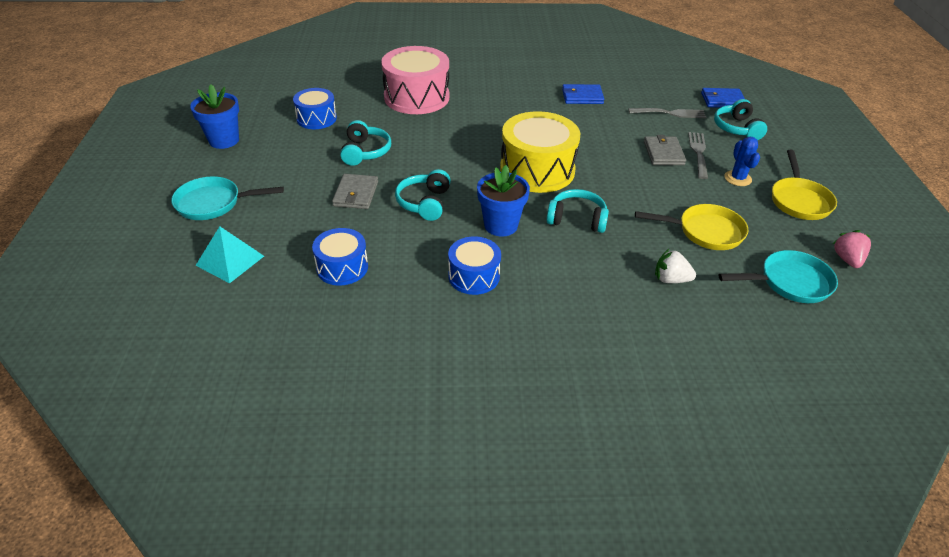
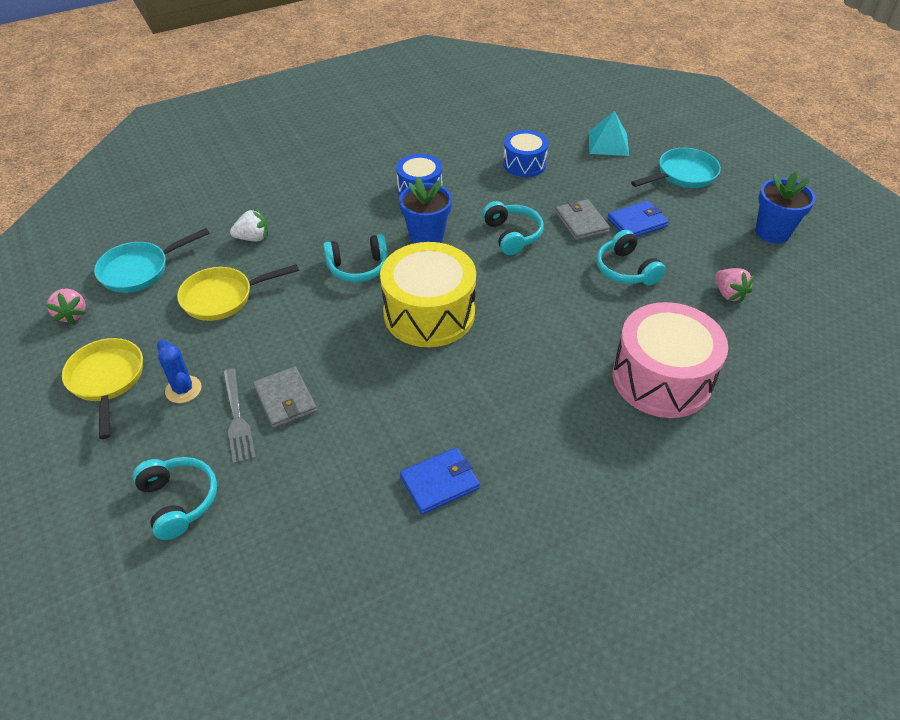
camera: 155 degrees right, 5 degrees up
blue drum [293,88,337,129] -> pink strawberry [715,268,754,303]
grey fork [629,108,706,118] -> none
blue wallet [701,88,745,108] -> blue wallet moved to [607,201,669,237]

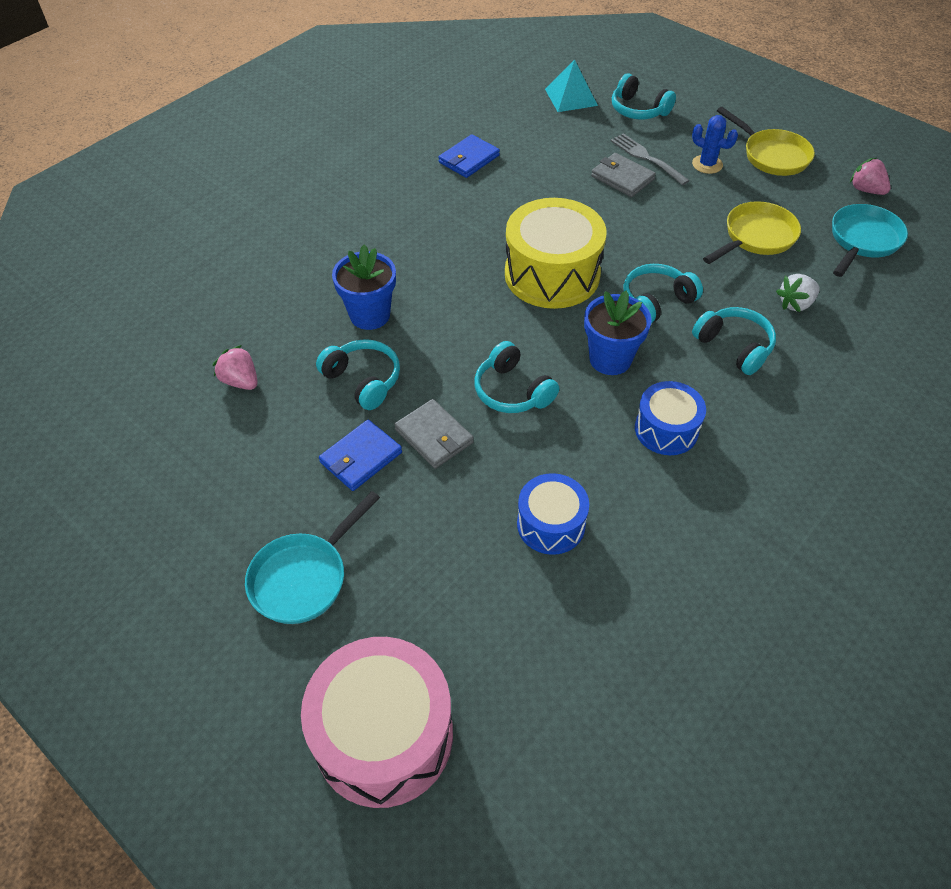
camera: 160 degrees right, 5 degrees up
turquoise pyramid [589,111,629,156] -> turquoise pyramid moved to [545,60,598,112]
pink drum [613,302,728,418] -> pink drum moved to [301,637,453,808]
blue flower pot [755,172,816,243] -> blue flower pot moved to [332,245,396,330]
none -> turquoise headphones [692,307,776,375]

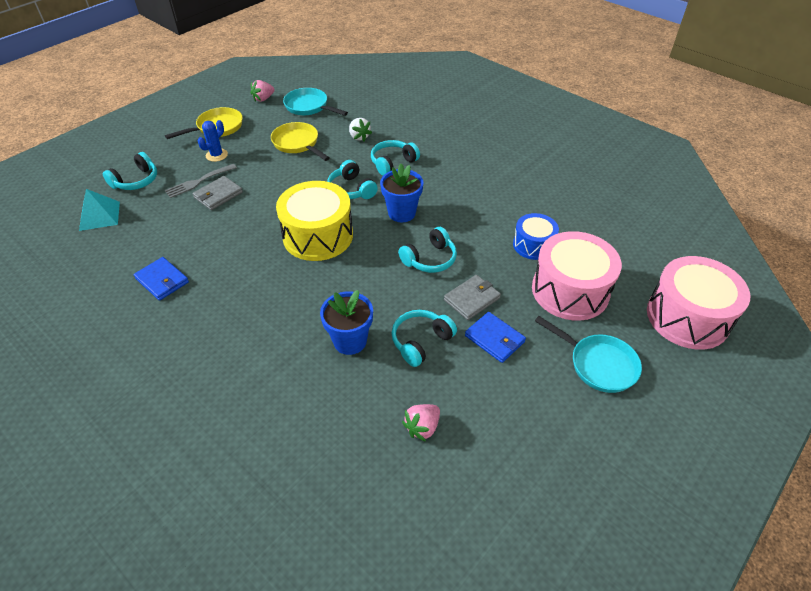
camera: 90 degrees left, 5 degrees down
blue drum [635,381,706,455] -> none
none -> pink drum [532,231,622,321]

